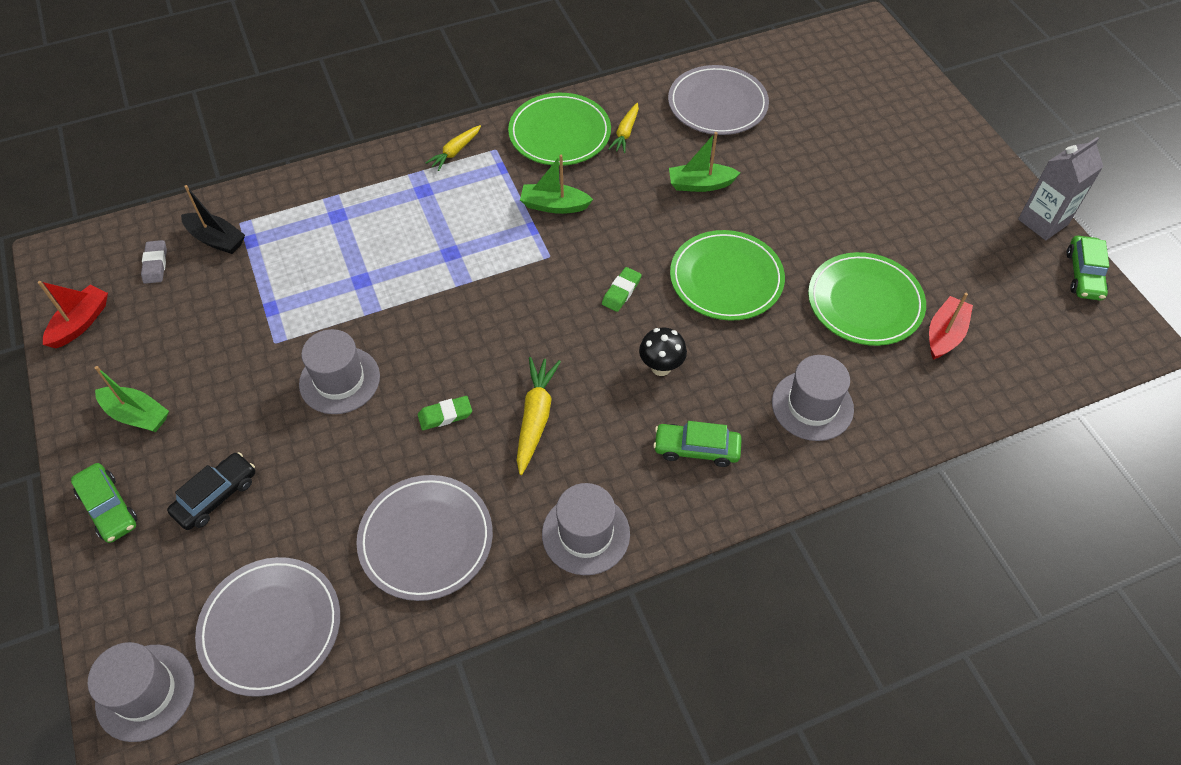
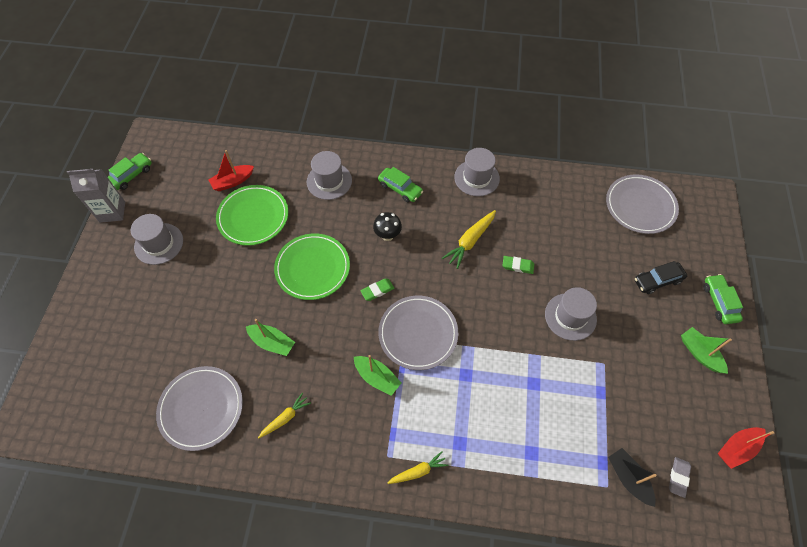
camera: 150 degrees left, 5 degrees up
grey hat [88,642,194,742] -> grey hat moved to [131,214,183,265]
grey plate [356,475,493,601] -> grey plate moved to [378,296,458,370]
green plate [508,93,611,166] -> none

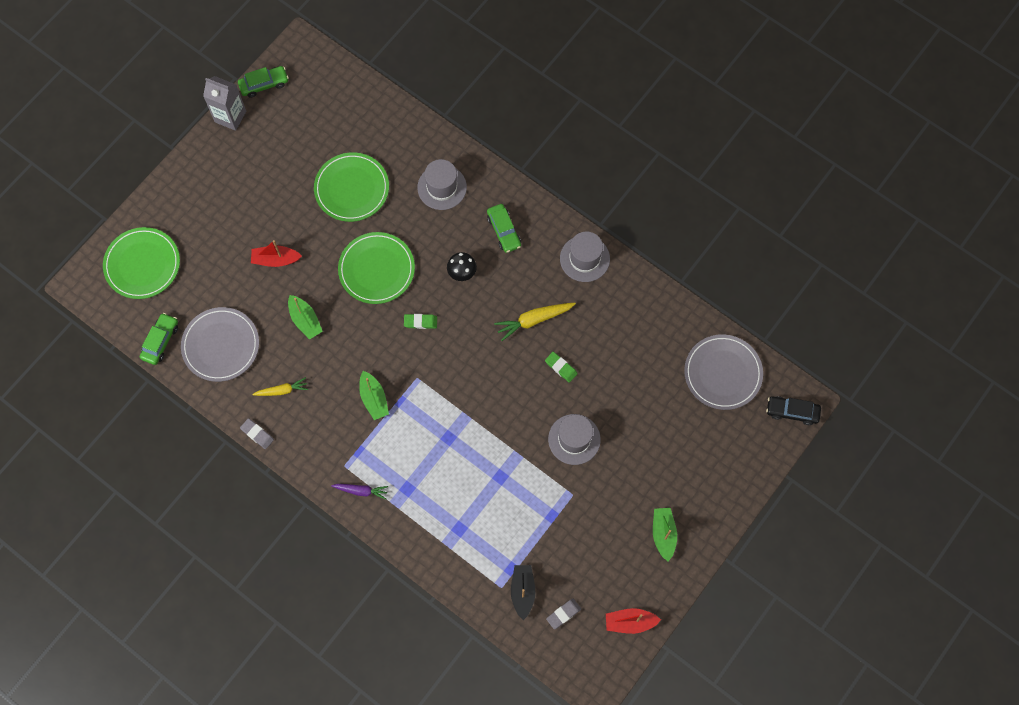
camera: 30 degrees right, 10 degrees up
grey hat [131,214,183,265] -> none
red boat [209,150,254,191] -> red boat moved to [251,240,302,267]
grey plate [378,296,458,370] -> none
yellow carrot [388,451,448,484] -> purple carrot [331,484,388,500]
black car [634,261,687,294] -> black car moved to [766,396,821,425]
green car [704,274,743,324] -> green car moved to [140,313,178,365]
none -> green plate [103,227,180,299]
none -> grey eraser [240,418,274,449]

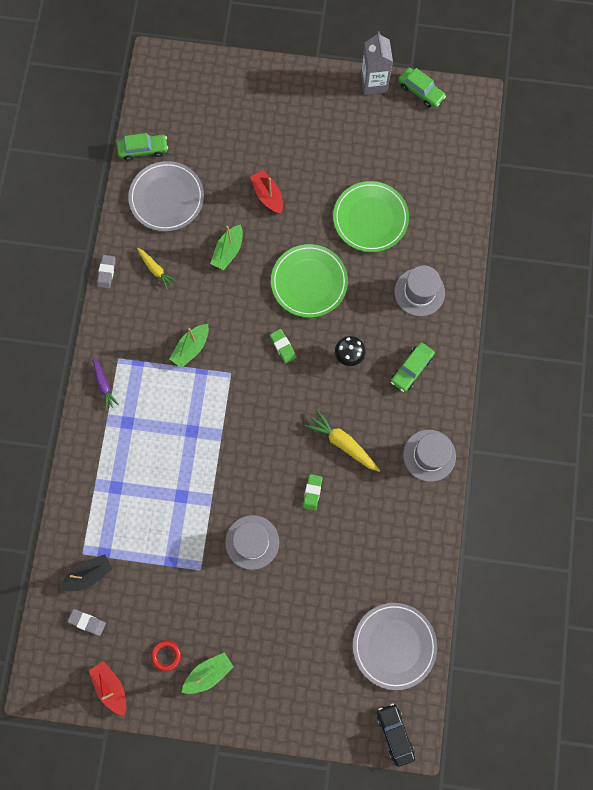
camera: 60 degrees right, 5 degrees up
green plate [103,227,180,299] -> none
none -> red ring [151,640,181,672]

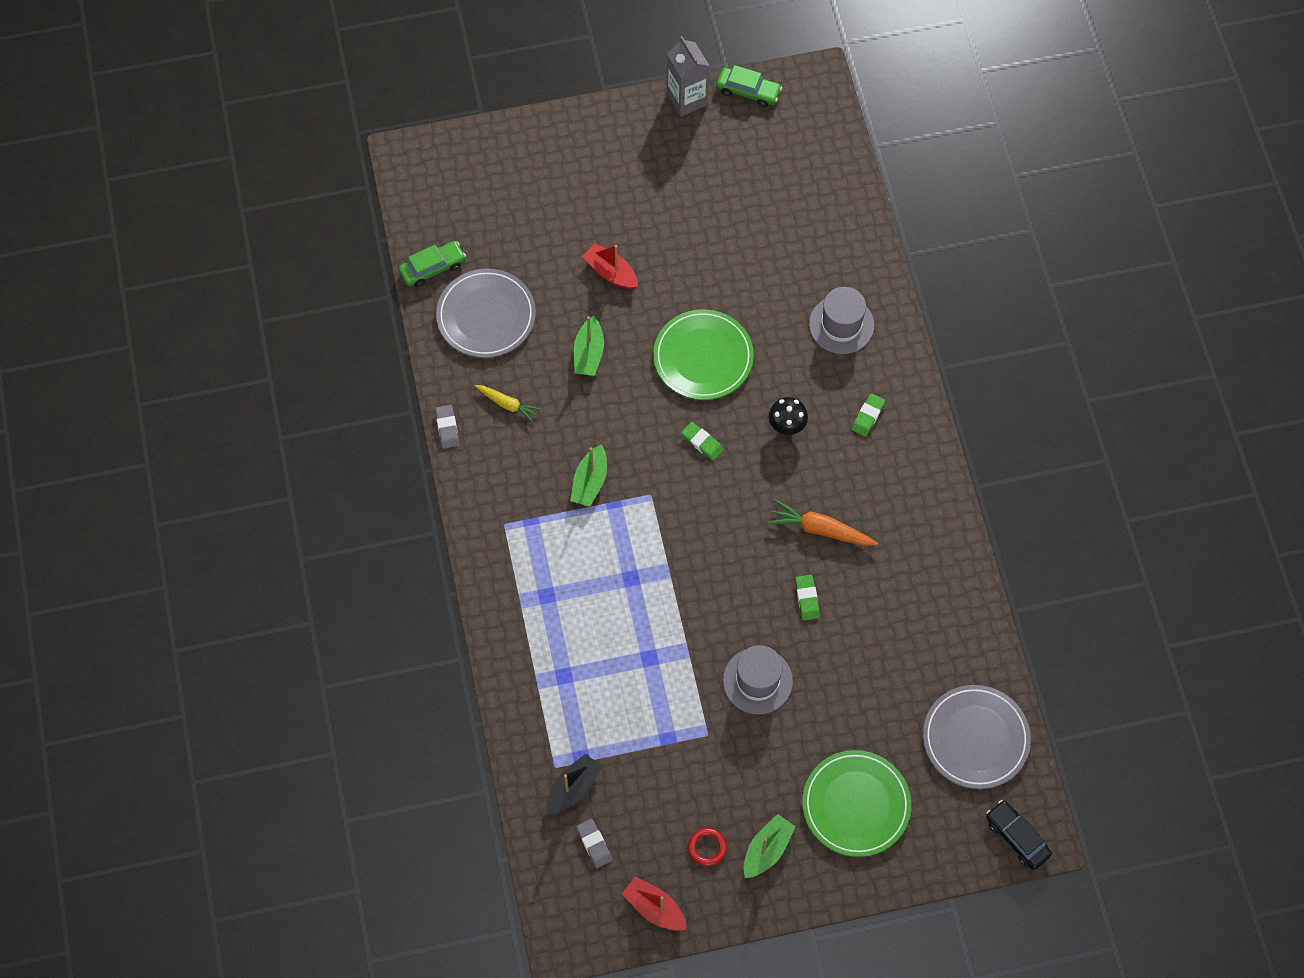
camera: 20 degrees left, 10 degrees down
grey eraser [67,609,106,636] -> grey eraser turned 60 degrees clockwise [576,819,613,868]
purple carrot [93,358,119,410] -> none
yellow carrot [305,410,380,472] -> orange carrot [767,499,878,546]
green plate [333,181,409,252] -> green plate moved to [802,750,911,857]
green car [391,342,435,392] -> green eraser [851,393,885,437]
grey hat [403,430,456,482] -> none

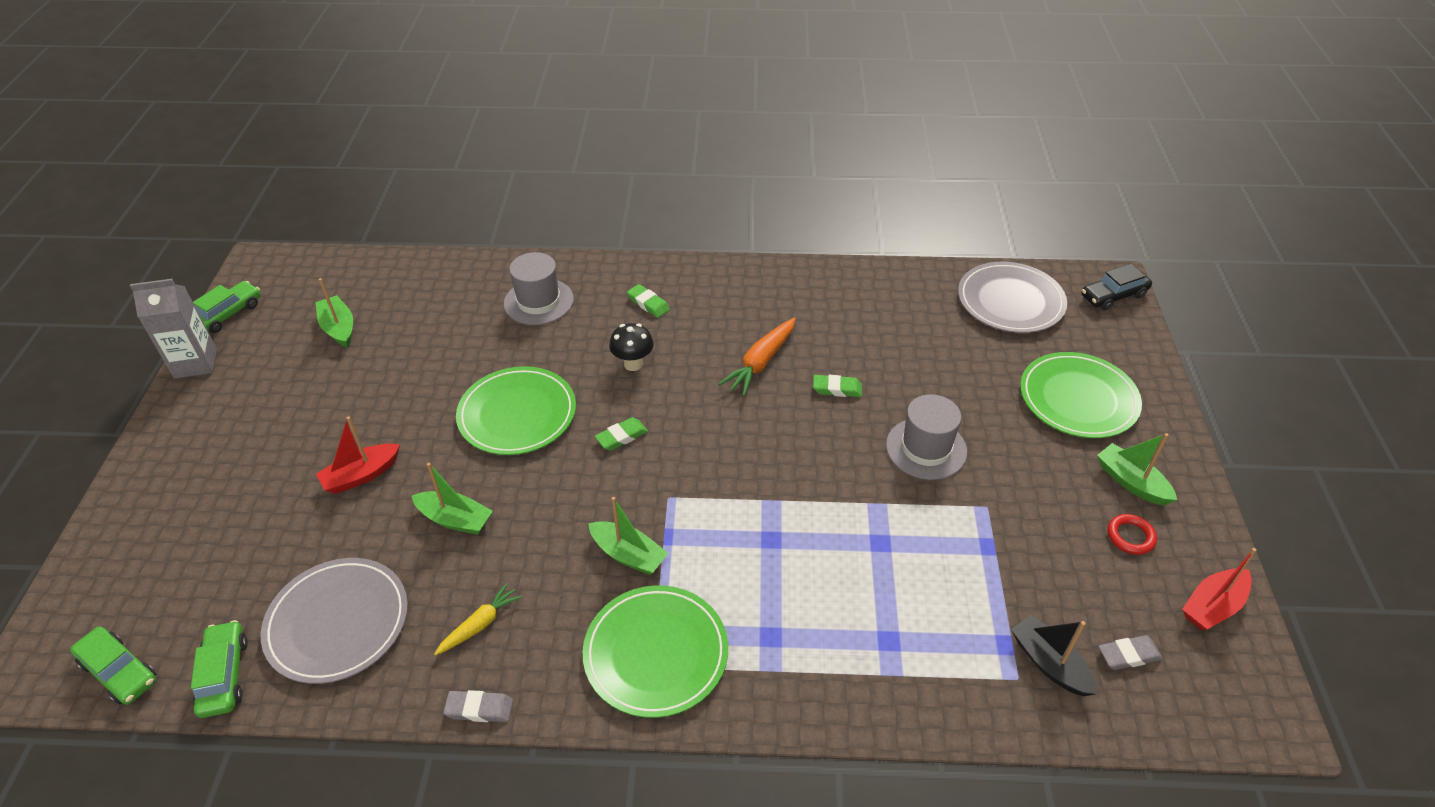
camera: 75 degrees left, 20 degrees down
none -> green car [70,627,156,705]
none -> green boat [315,278,353,348]
none -> green plate [582,585,728,718]

